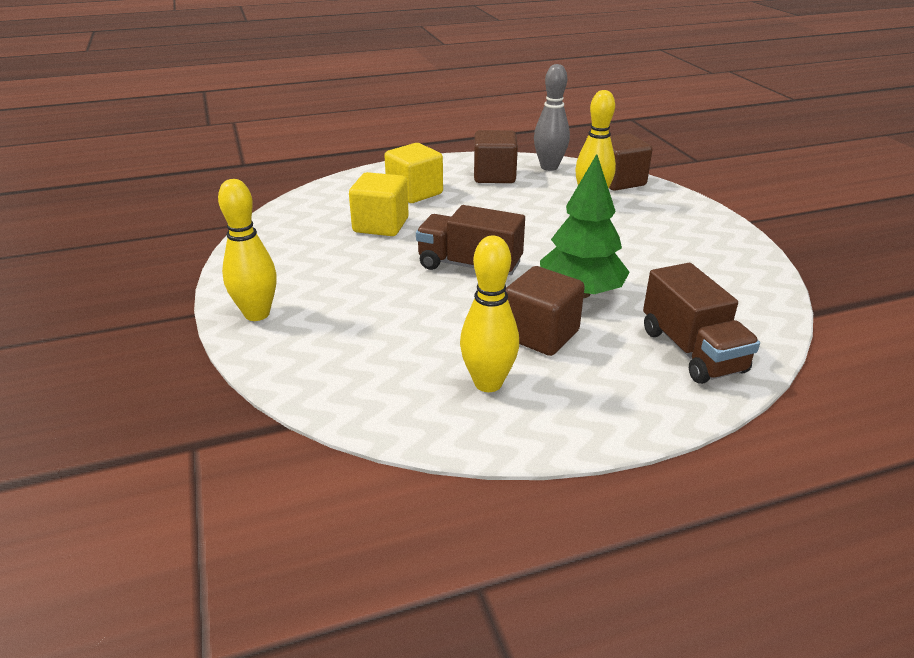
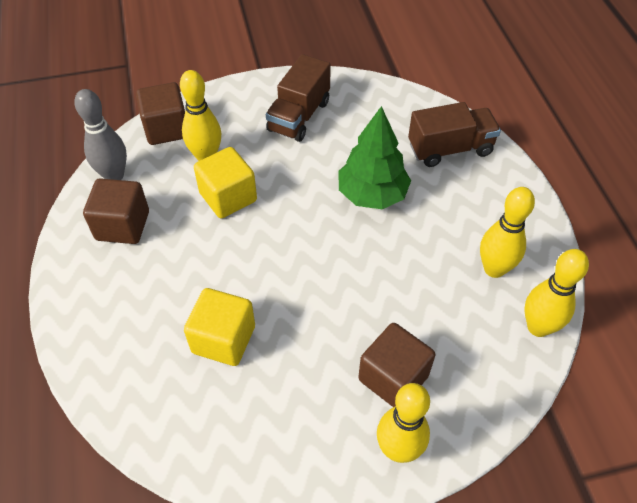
camera: 85 degrees left, 20 degrees up
yellow cube [384,143,443,203] -> yellow cube moved to [194,147,257,219]
brown truck [416,205,525,275] -> brown truck moved to [266,54,331,142]
brown cube [505,266,585,356] -> brown cube moved to [358,323,435,407]
none -> yellow bowling pin [525,249,589,337]

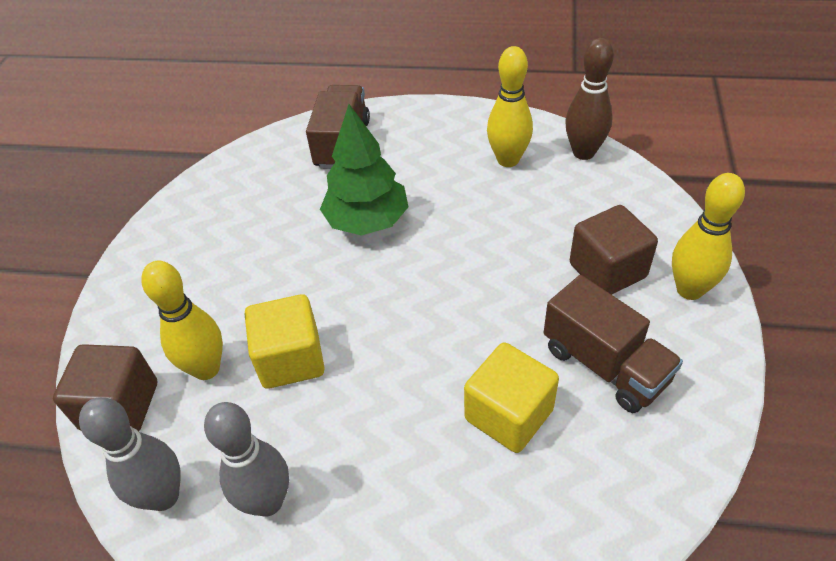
camera: 65 degrees left, 5 degrees down
brown cube [83,178,149,244] -> grey bowling pin [204,402,289,517]
brown truck [266,54,331,142] -> brown truck moved to [544,275,683,413]
yellow bowling pin [525,249,589,337] -> brown bowling pin [565,38,614,160]

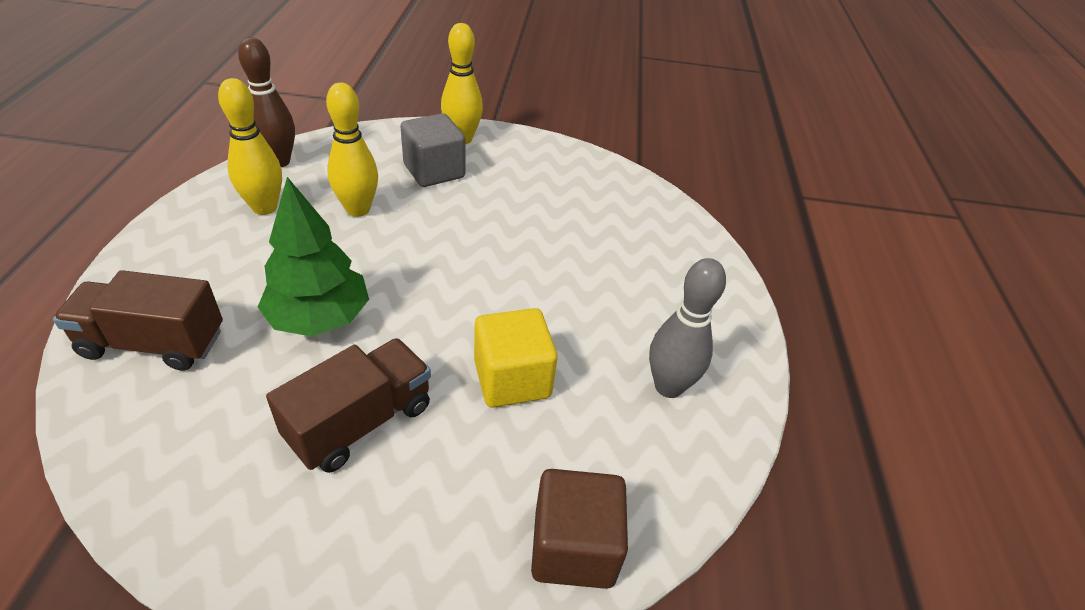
camera: 100 degrees left, 5 degrees down
grey bowling pin [79,397,181,511] -> none
yellow bowling pin [141,261,223,380] -> yellow bowling pin moved to [326,83,378,217]
yellow cube [464,342,559,453] -> none
brown truck [544,275,683,413] -> brown truck moved to [266,338,431,473]
brown cube [570,205,658,295] -> grey cube [400,113,466,187]

